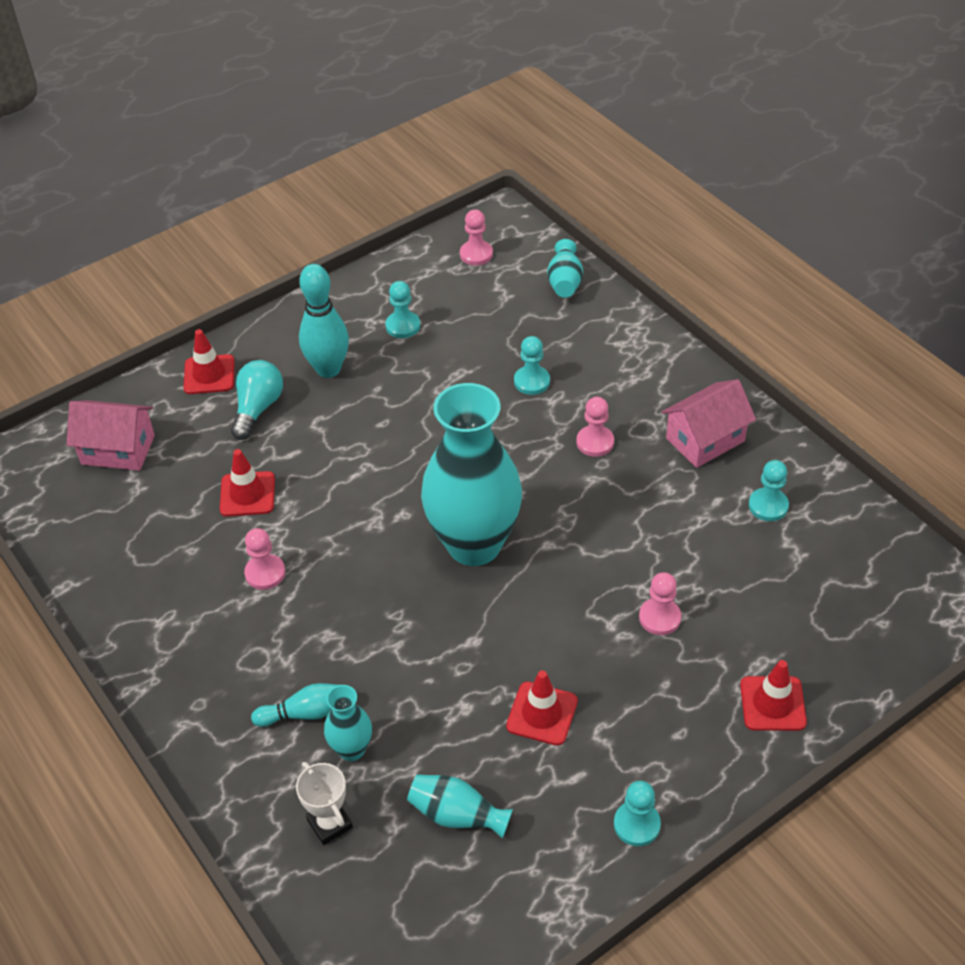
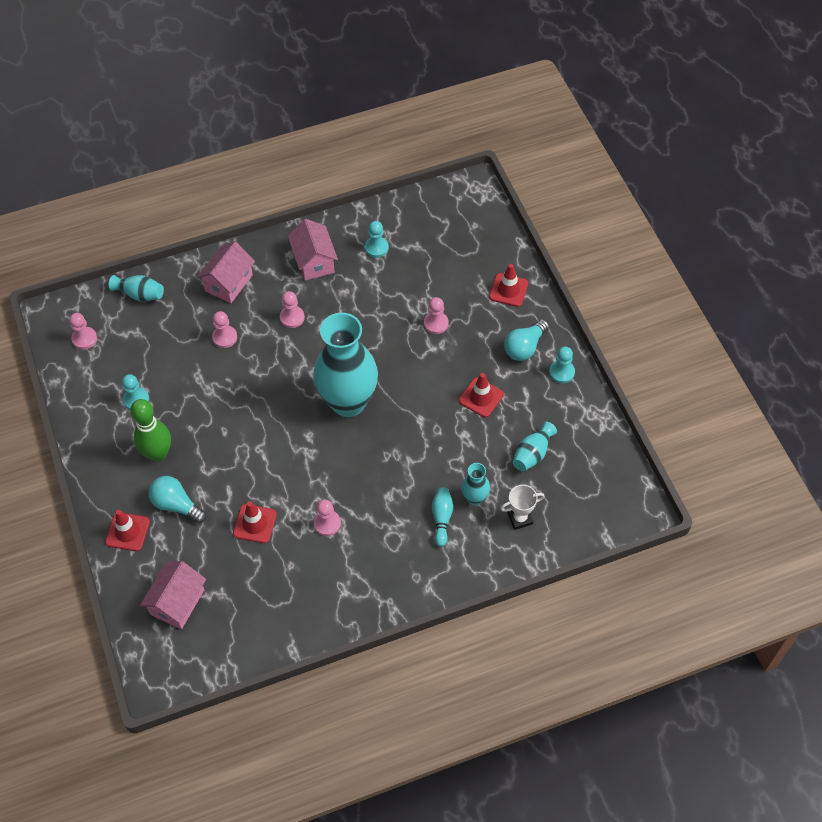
camera: 75 degrees left, 10 degrees up
turquoise bowling pin [299,264,349,378] -> green bowling pin [130,399,171,462]
turquoise pawn [514,336,550,395] -> pink pawn [212,311,237,348]
none -> pink house [197,241,255,303]
none -> turquoise light bulb [504,319,549,361]

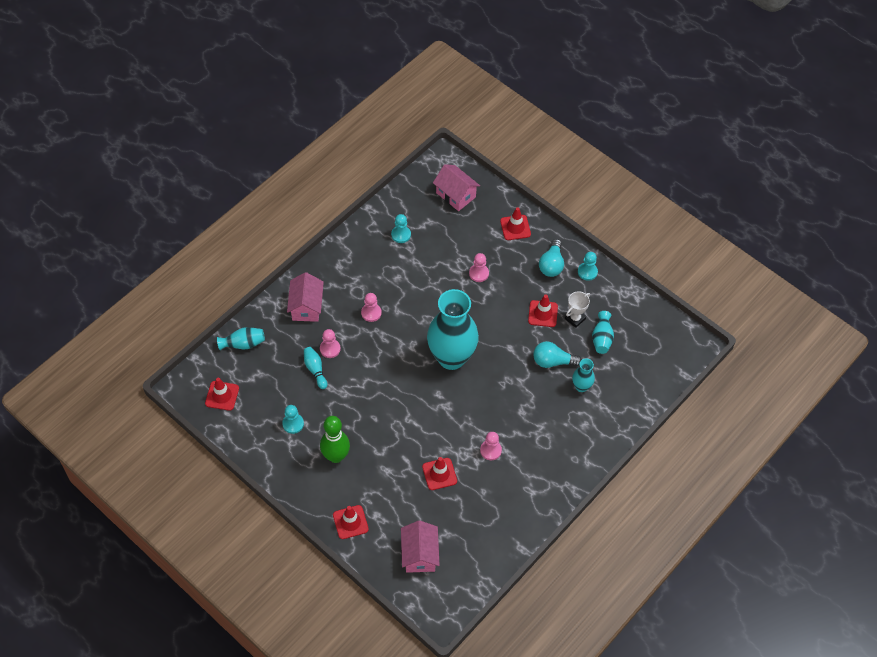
camera: 30 degrees left, 0 degrees up
pink pawn [69,313,97,350] -> red traffic cone [205,378,239,411]
turquoise light bulb [149,476,206,523] -> turquoise light bulb moved to [533,341,582,368]
pink house [288,219,338,281] -> pink house moved to [433,164,480,211]
turquoise bowling pin [432,487,453,547] -> turquoise bowling pin moved to [304,347,327,389]
white trophy [500,485,545,530] -> white trophy moved to [565,291,590,328]

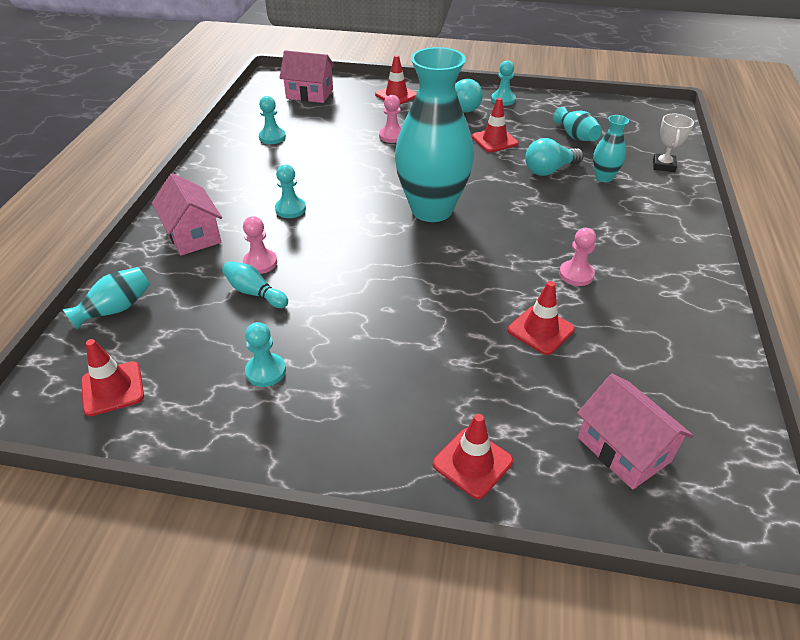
camera: 30 degrees left, 15 degrees down
green bowling pin [320,416,350,463] -> none
pink pawn [361,293,382,322] -> turquoise pawn [275,165,306,218]
white trophy [565,291,590,328] -> white trophy moved to [653,114,694,172]

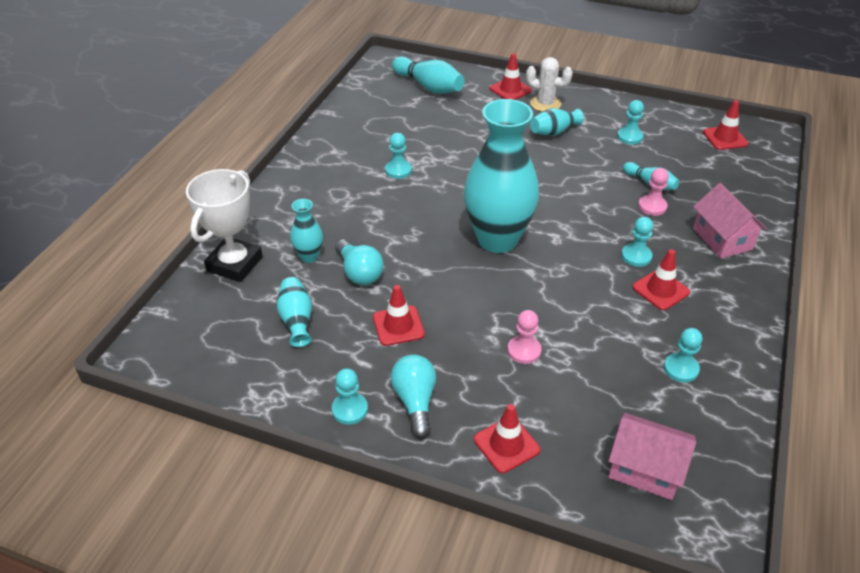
camera: 170 degrees left, 0 degrees up
turquoise vase [62,267,150,330] -> turquoise vase moved to [530,108,584,136]
red traffic cone [508,281,575,355] -> red traffic cone moved to [632,249,690,310]
turquoise light bulb [525,138,584,176] -> turquoise light bulb turned 75 degrees clockwise [335,239,384,285]
pink pawn [559,228,596,286] -> turquoise pawn [385,133,412,179]
pink house [577,374,694,490] -> turquoise bowling pin [392,56,464,94]
white trophy [653,114,694,172] -> white trophy [186,169,263,282], size x1.82
none -> white cactus [526,57,573,112]

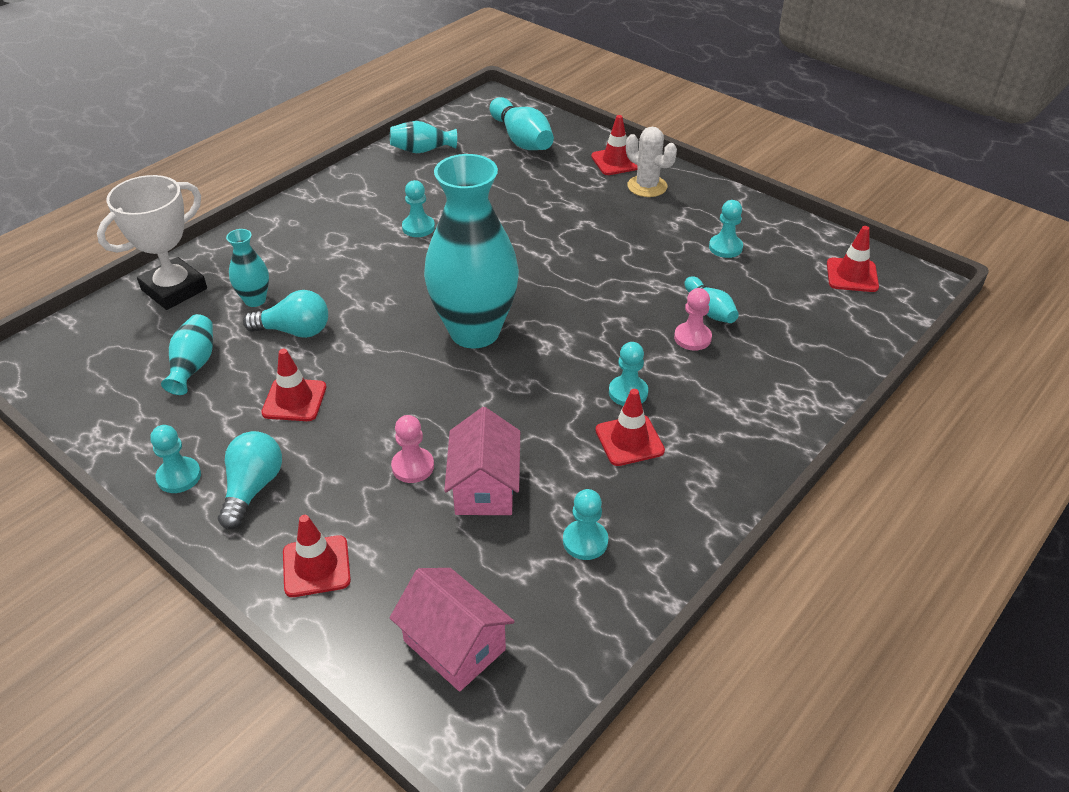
camera: 20 degrees right, 0 degrees up
turquoise light bulb [335,239,384,285] -> turquoise light bulb turned 75 degrees counterclockwise [243,290,328,338]
turquoise vase [530,108,584,136] -> turquoise vase moved to [390,121,457,153]
pink house [693,183,767,259] -> pink house moved to [444,407,520,515]

